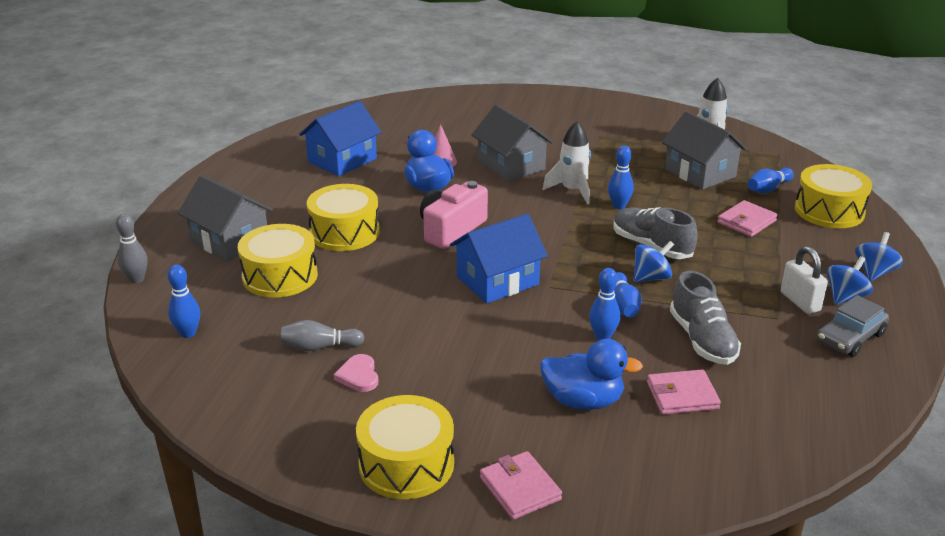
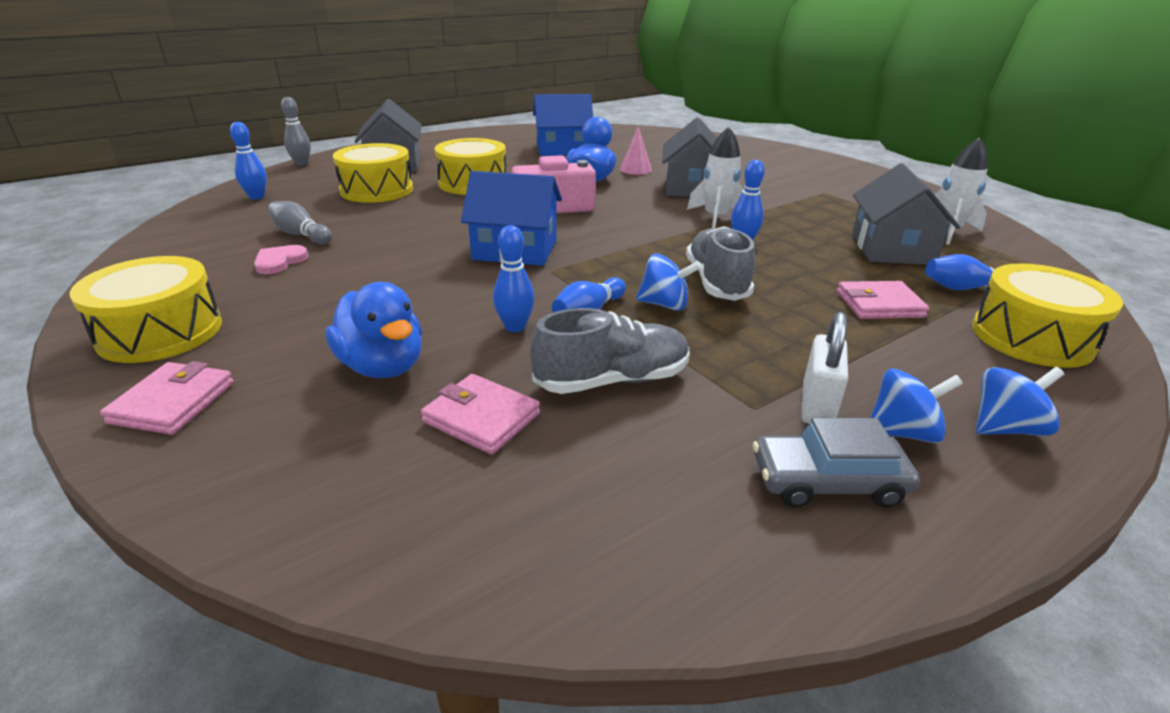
camera: 40 degrees right, 0 degrees up
grey shoe [670,271,741,365] -> grey shoe turned 135 degrees counterclockwise [530,308,690,394]

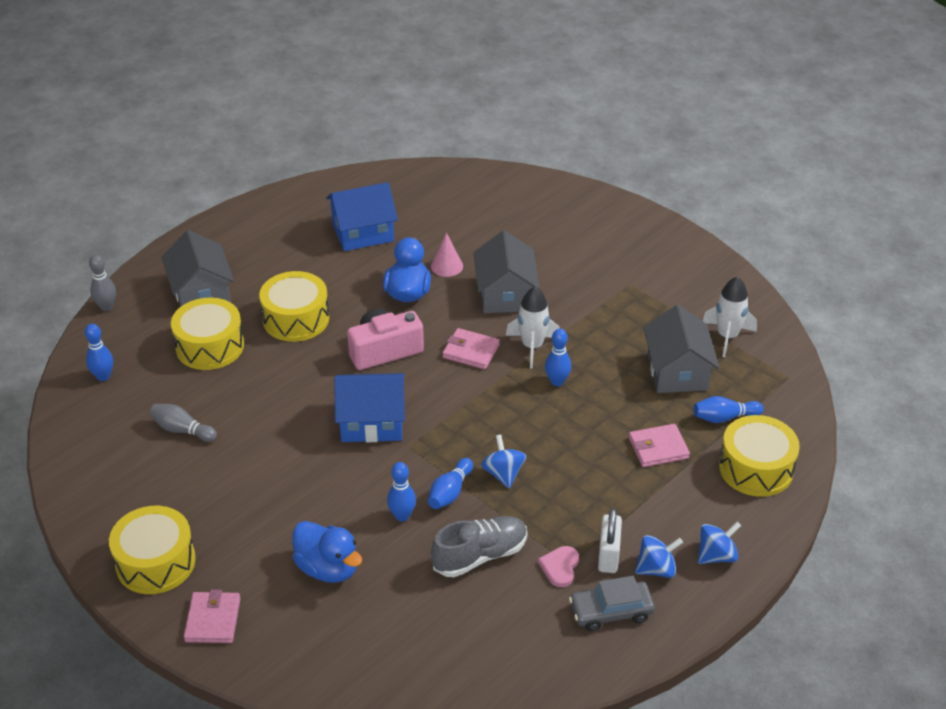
camera: 10 degrees left, 10 degrees up
pink heart [254,245,308,274] -> pink heart moved to [538,546,579,587]
pink wallet [421,374,540,455] -> pink wallet moved to [443,328,500,369]
blue spinning top [636,253,701,311] -> blue spinning top turned 105 degrees counterclockwise [481,434,526,489]
grey shoe [686,226,755,301] -> none

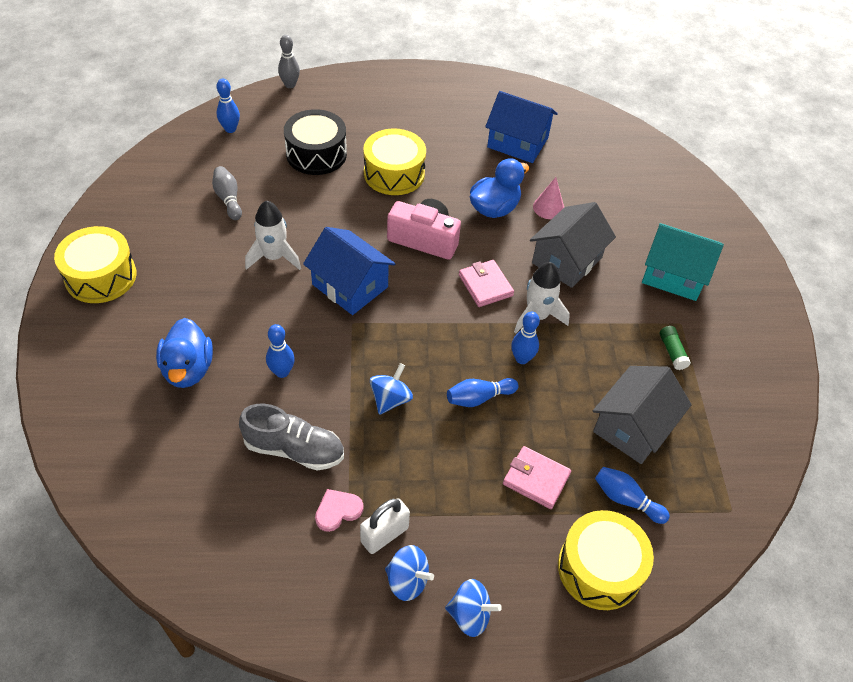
camera: 40 degrees right, 10 degrees up
grey house [161,230,234,307] -> none
yellow drum [171,298,244,370] -> black drum [284,109,347,175]
pink wallet [184,589,240,643] -> none
blue bowling pin [428,458,473,509] -> blue bowling pin moved to [447,378,518,407]
grey car [569,576,655,631] -> none
white rocket [703,276,757,358] -> white rocket moved to [245,200,301,270]
none -> turquoise house [642,223,724,301]
none -> green glue stick [660,326,691,370]

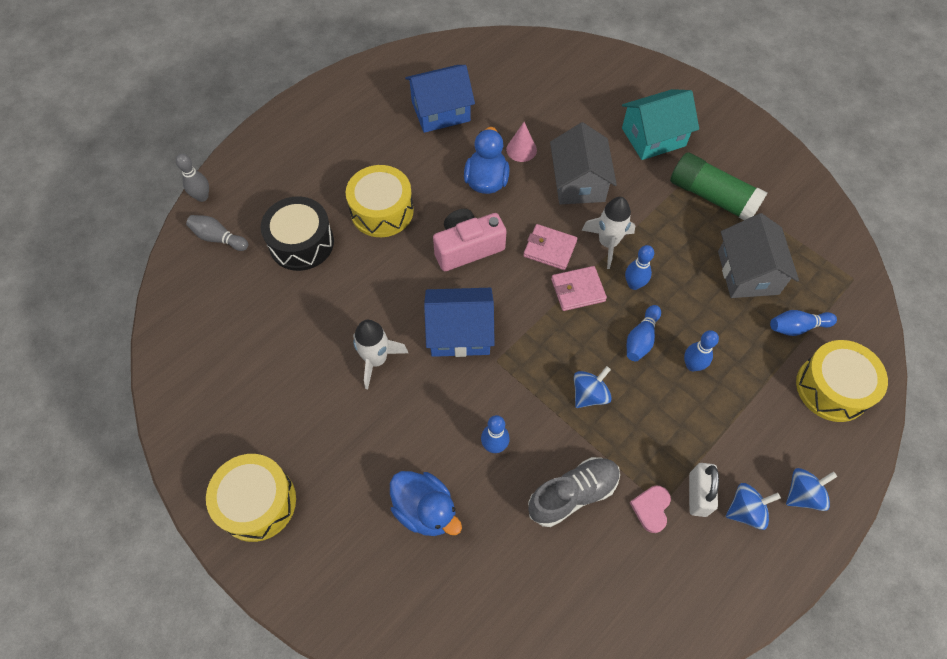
camera: 40 degrees left, 10 degrees up
grey bowling pin [212,166,242,220] -> grey bowling pin moved to [186,215,248,251]
blue bowling pin [217,79,240,133] -> blue bowling pin moved to [684,330,719,371]
blue spinning top [370,363,413,415] -> blue spinning top turned 60 degrees clockwise [574,366,612,408]
pink wallet [503,446,571,509] -> pink wallet moved to [551,266,607,311]
green glue stick [660,326,691,370] -> green glue stick [670,152,767,220], size x2.27

